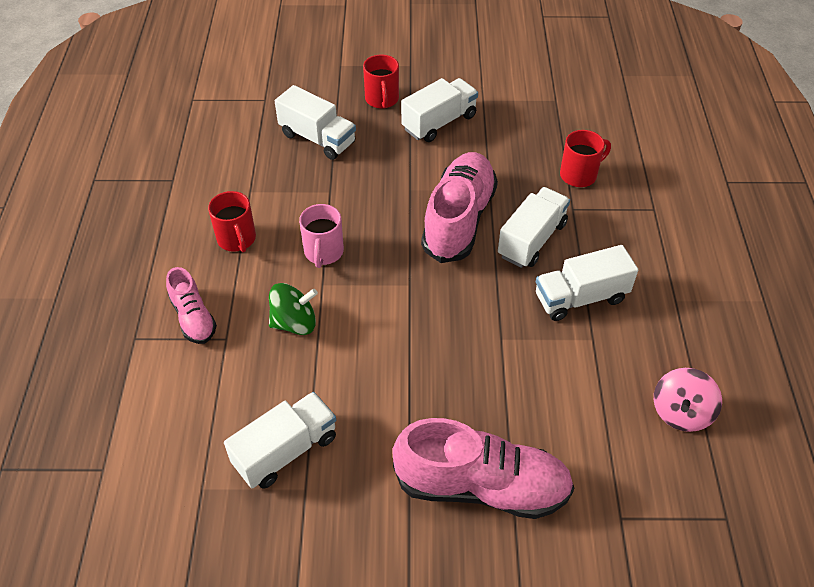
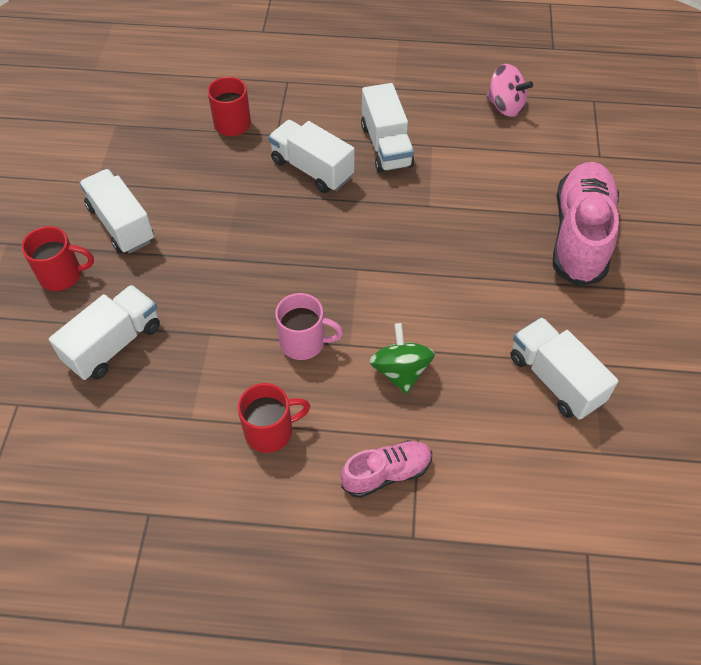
camera: 85 degrees left, 5 degrees up
pink shoe [421,152,498,263] -> none

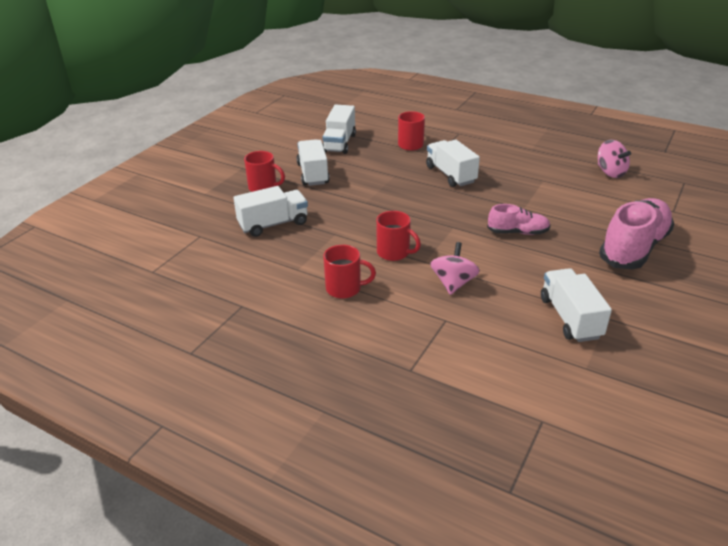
camera: 25 degrees right, 20 degrees down
pink mug [275,293,343,360] -> red mug [376,211,421,261]
pink shoe [340,440,432,498] -> pink shoe moved to [487,204,551,235]
white truck [361,83,414,173] -> white truck moved to [322,105,356,154]
green spinning top [370,323,435,394] -> pink spinning top [430,242,480,295]

